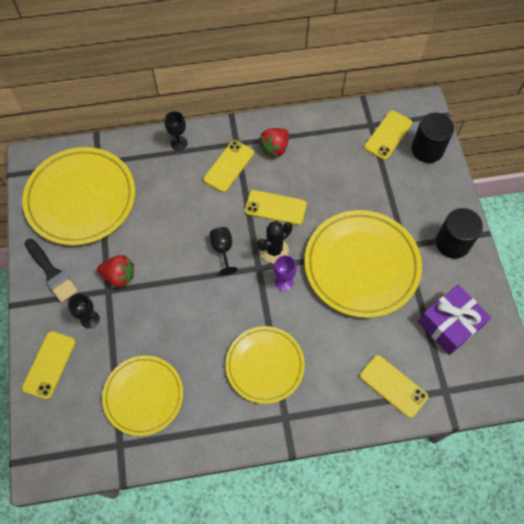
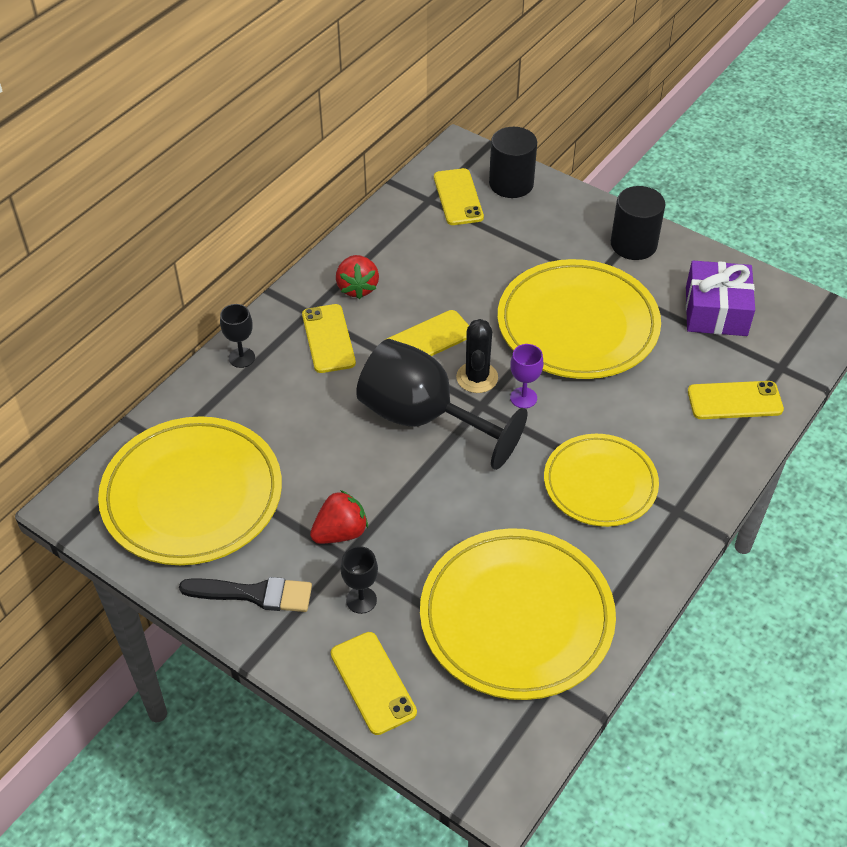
camera: 45 degrees left, 15 degrees down
yellow plate [102,356,183,436] -> yellow plate [420,528,616,700], size x1.57
black goblet [210,227,237,275] -> black goblet [356,339,528,470], size x2.36

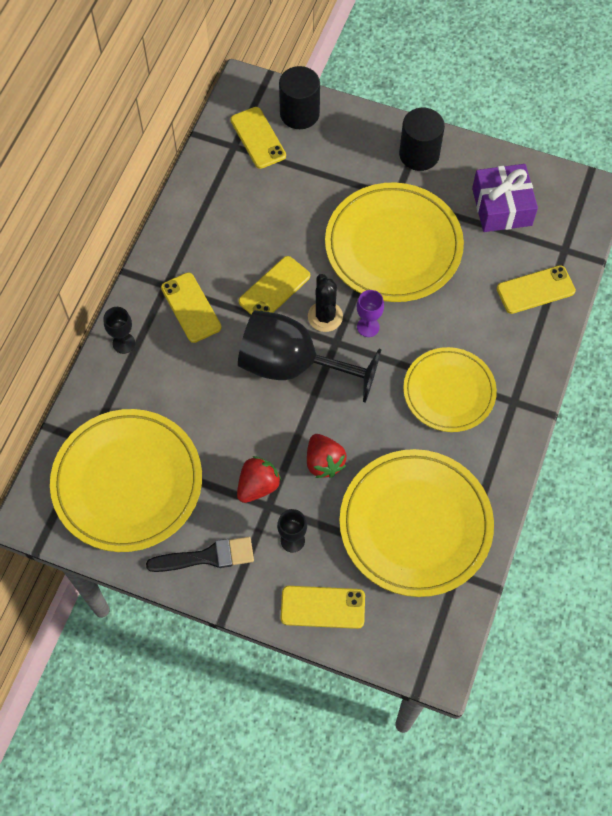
camera: 15 degrees left, 15 degrees up
yellow phone [331,632,417,735] -> yellow phone turned 45 degrees counterclockwise [281,586,365,629]
red strawberry [336,255,379,299] -> red strawberry moved to [307,434,347,478]

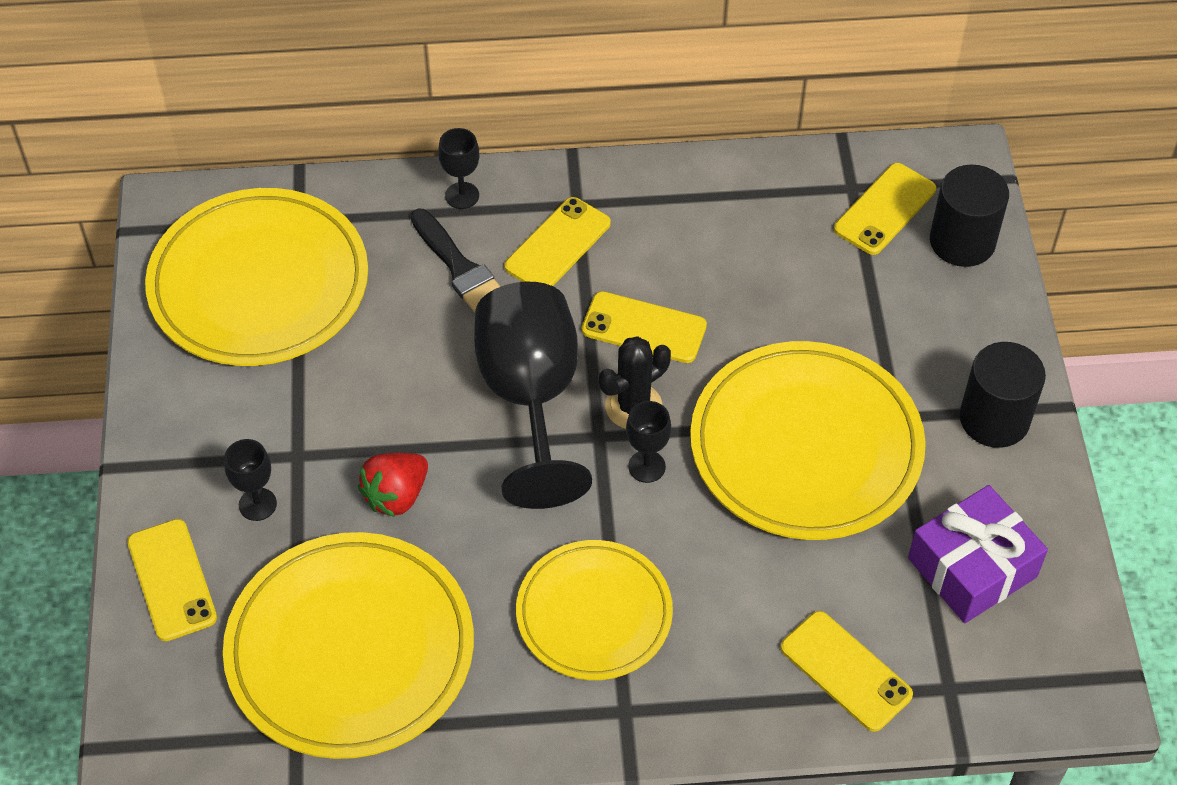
camera: 65 degrees right, 10 degrees down
black brush [146,537,254,572] -> black brush moved to [411,208,500,313]
red strawberry [237,456,281,503] -> none
purple goblet [357,290,384,337] -> black goblet [626,401,671,483]

